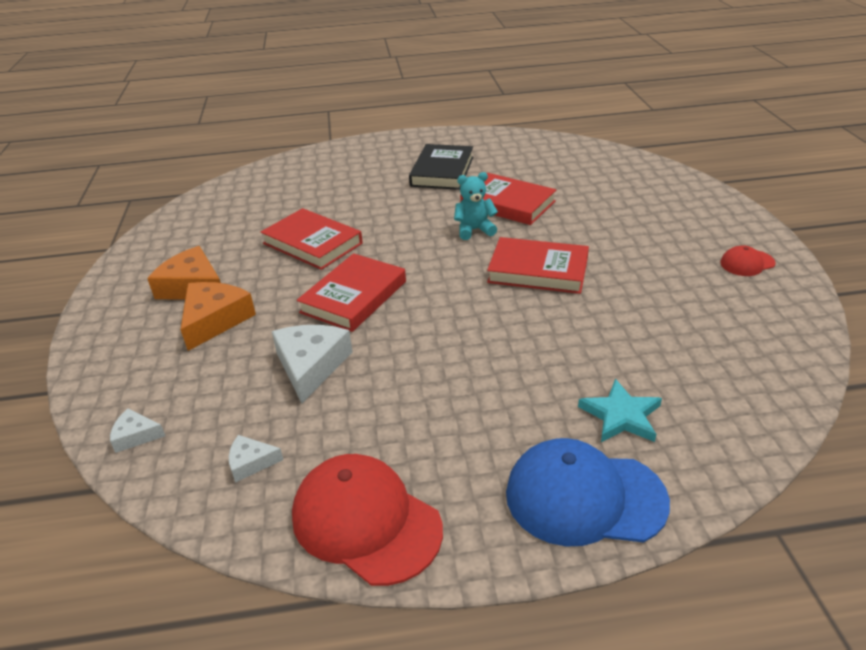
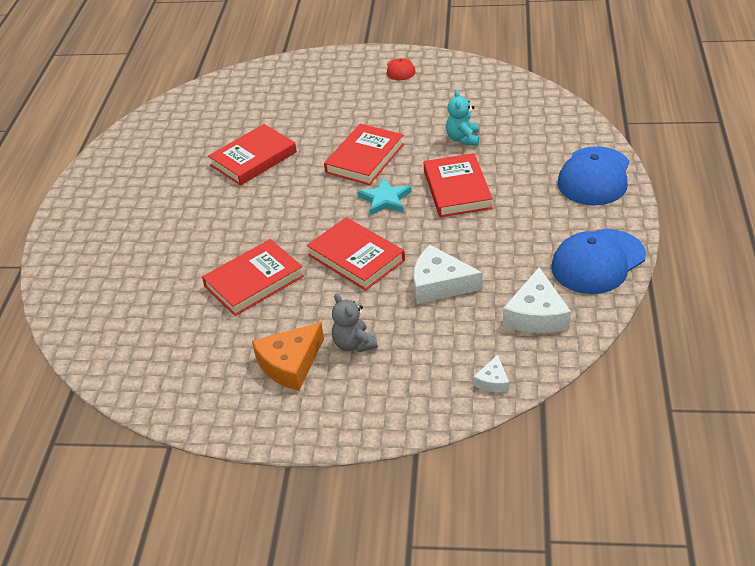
camera: 75 degrees left, 5 degrees up
orange cheese [180,282,256,351] -> grey teddy bear [332,293,378,353]
white cheese [229,435,283,483] -> white cheese [503,267,571,333], size x1.93
red cap [292,454,443,586] -> blue cap [551,229,646,294]
black book [409,144,473,190] -> none
turquoise teddy bear [454,172,498,240] -> turquoise teddy bear moved to [446,90,479,146]
turquoise star [578,379,662,442] -> turquoise star moved to [358,177,412,216]
none -> red book [424,153,493,217]

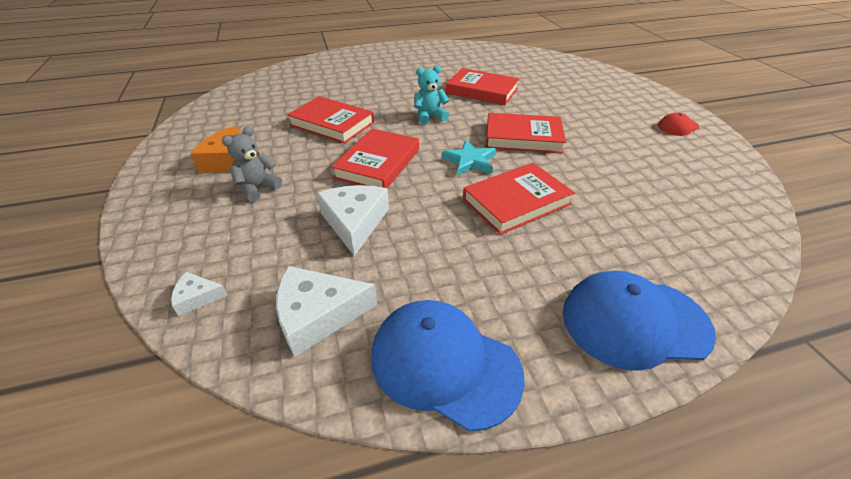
camera: 65 degrees right, 0 degrees up
turquoise teddy bear [446,90,479,146] -> turquoise teddy bear moved to [414,65,449,125]

